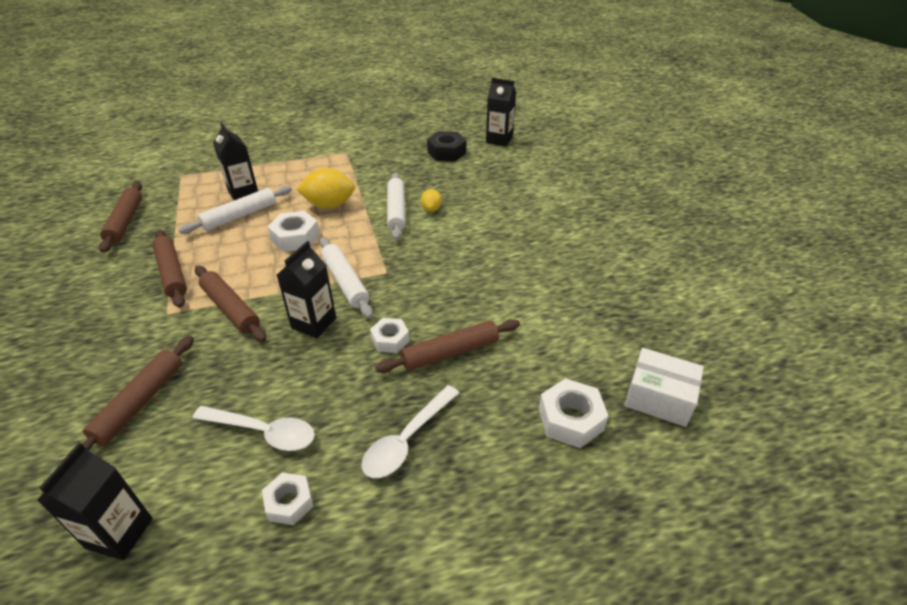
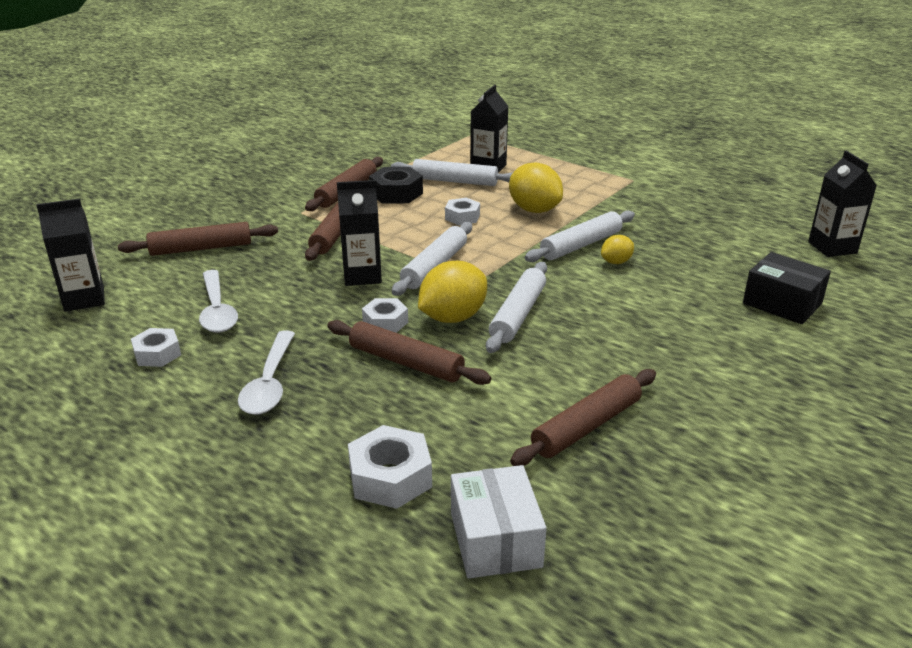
camera: 55 degrees right, 10 degrees down
brown rolling pin [99,182,142,253] -> brown rolling pin moved to [510,369,656,466]
white nut [267,211,320,252] -> white nut [445,198,480,225], size x0.66
white spoon [362,385,459,478] -> white spoon turned 90 degrees counterclockwise [238,331,295,415]
black nut [427,131,466,161] -> black nut moved to [369,167,423,203]
none -> yellow lemon [418,261,487,323]
none -> white rolling pin [486,262,547,353]
none -> black box [743,252,831,324]

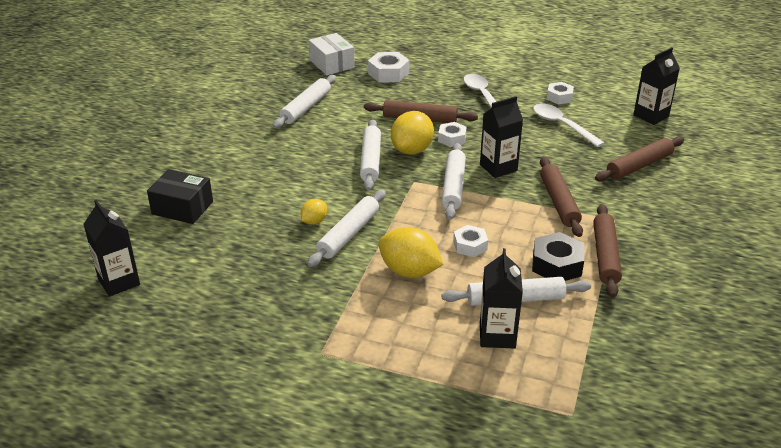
camera: 160 degrees right, 5 degrees up
brown rolling pin [510,369,656,466] -> white rolling pin [273,75,336,129]

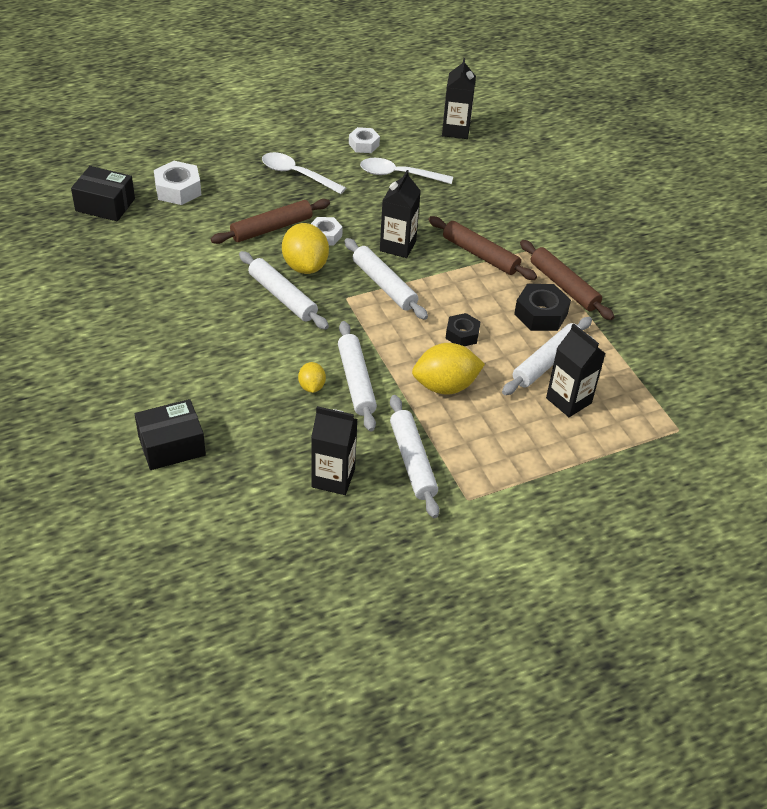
camera: 45 degrees left, 10 degrees up
black carton [83,200,140,297] -> black carton moved to [311,406,358,495]
white rolling pin [273,75,336,129] -> white rolling pin moved to [390,395,439,518]
white box [309,33,355,75] -> black box [71,166,135,221]
white nut [453,225,488,257] -> black nut [445,313,480,346]
brown rolling pin [595,137,684,182] -> none

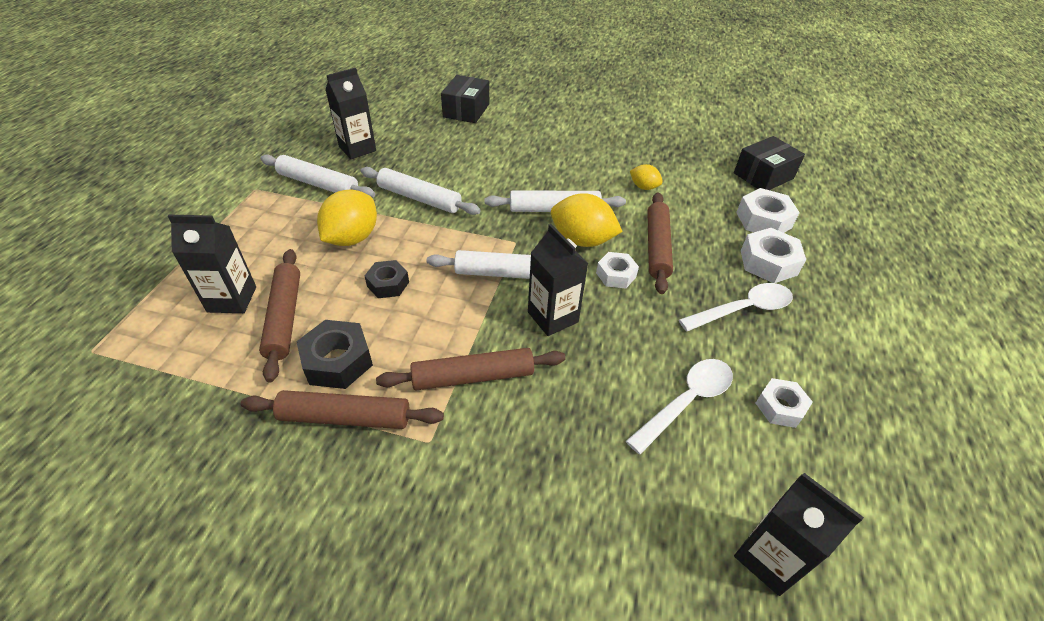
camera: 130 degrees right, 0 degrees up
yellow lemon [298,362,326,393] -> yellow lemon moved to [630,164,663,190]
white rolling pin [502,317,592,395] -> brown rolling pin [259,249,300,383]
none -> white nut [741,228,806,283]

